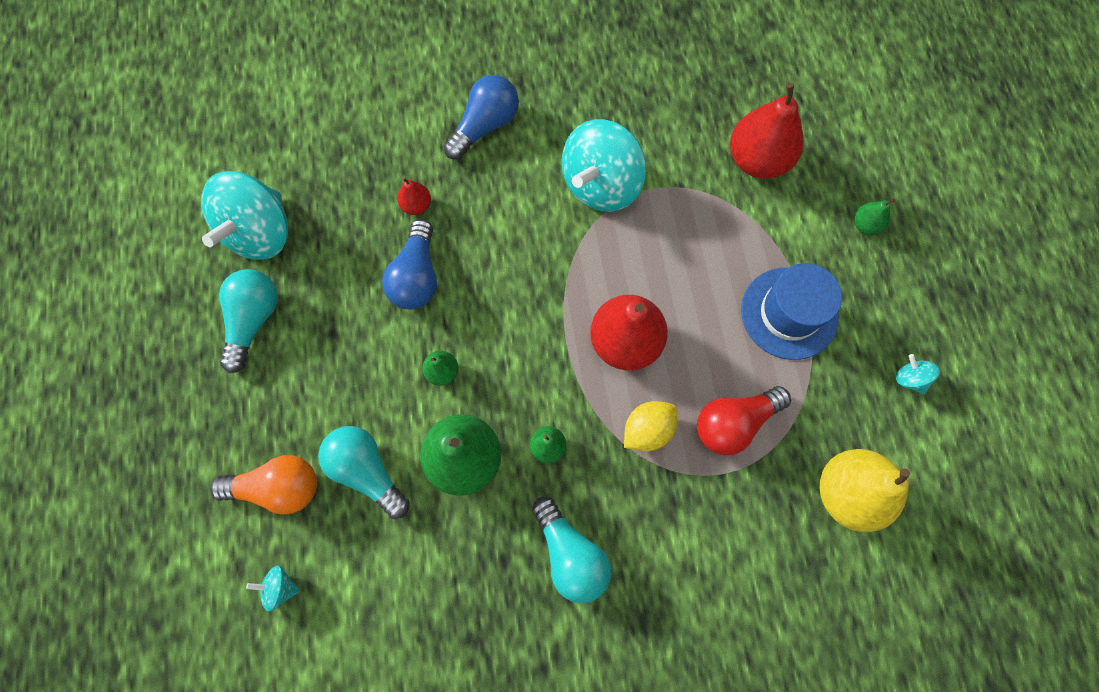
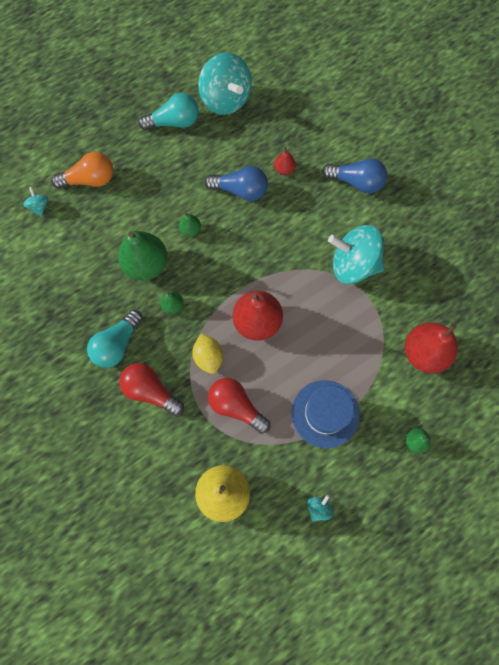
camera: 65 degrees right, 0 degrees up
turquoise spinning top [201,171,288,260] -> turquoise spinning top turned 120 degrees counterclockwise [198,52,252,115]
orange light bulb [210,455,317,515] -> orange light bulb turned 75 degrees counterclockwise [51,152,113,189]
turquoise light bulb [318,426,410,519] -> none
blue light bulb [382,219,437,310] -> blue light bulb turned 150 degrees counterclockwise [205,166,268,201]
yellow lemon [624,401,678,451] -> yellow lemon turned 45 degrees clockwise [192,333,223,374]
none -> red light bulb [119,363,184,416]

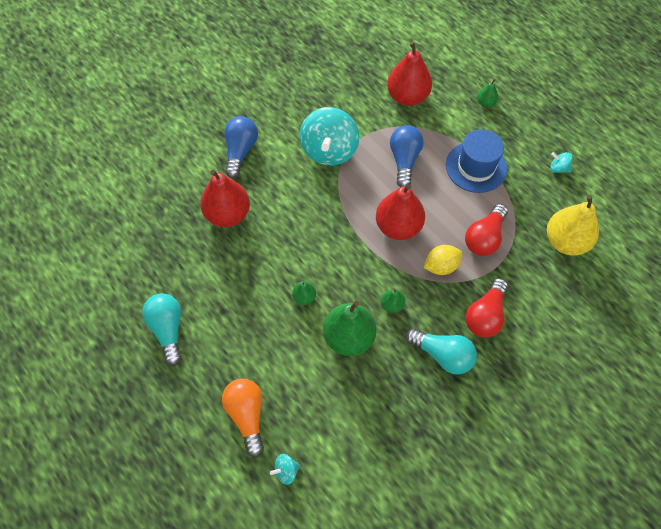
camera: 95 degrees left, 10 degrees down
turquoise spinning top [198,52,252,115] -> none
blue light bulb [205,166,268,201] -> blue light bulb moved to [390,125,423,187]
red pear [274,147,296,175] -> red pear [200,170,250,227], size x2.14

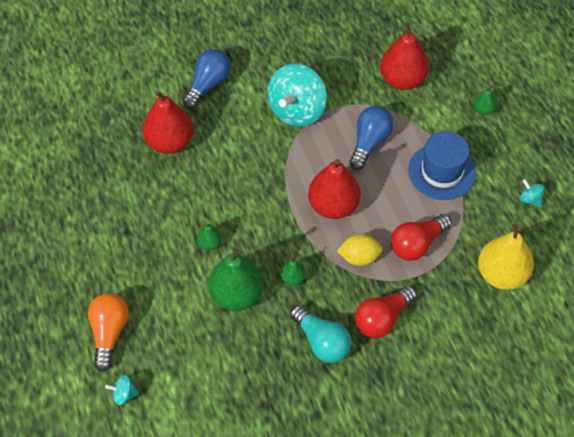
camera: 20 degrees right, 5 degrees down
turquoise light bulb [142,294,182,366] -> none

